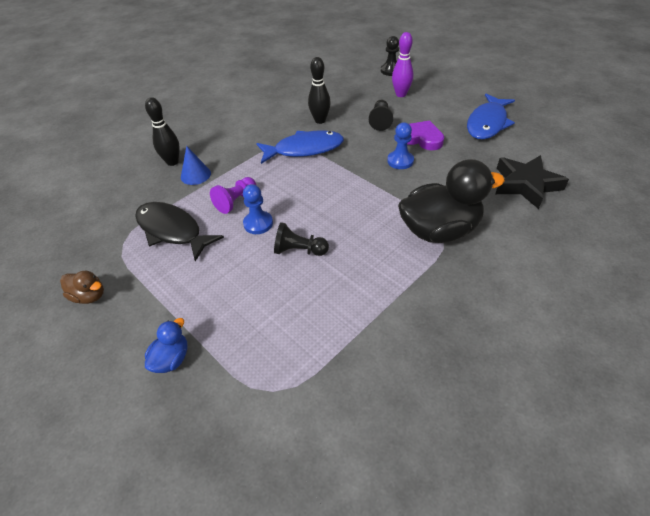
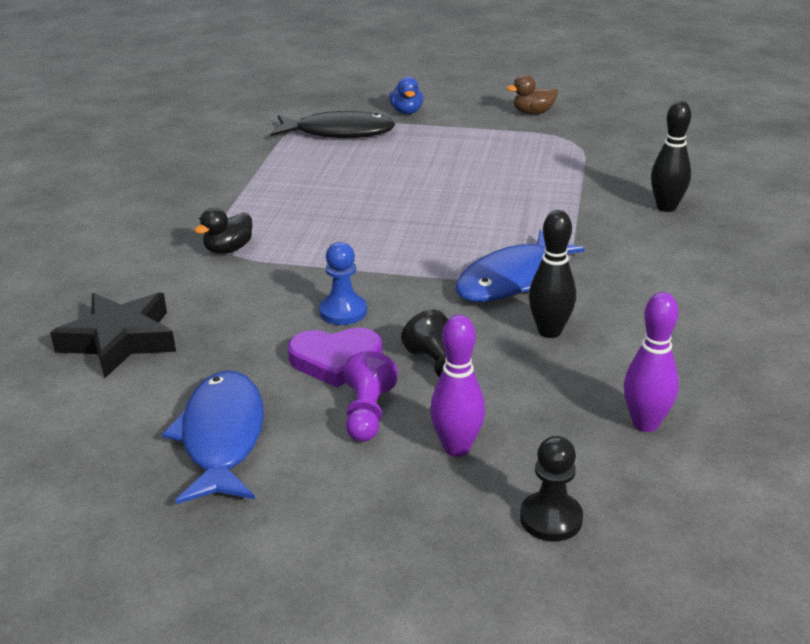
camera: 145 degrees right, 15 degrees down
black fish [135,202,224,262] -> black fish moved to [270,110,395,138]
blue cone [181,146,211,185] -> none
purple pawn [210,177,256,214] -> purple pawn moved to [343,351,398,442]
blue pawn [243,184,273,234] -> none
black pawn [274,222,329,256] -> none
black duck [398,159,505,243] -> black duck [194,208,252,254], size x0.46
none -> purple bowling pin [624,292,679,432]

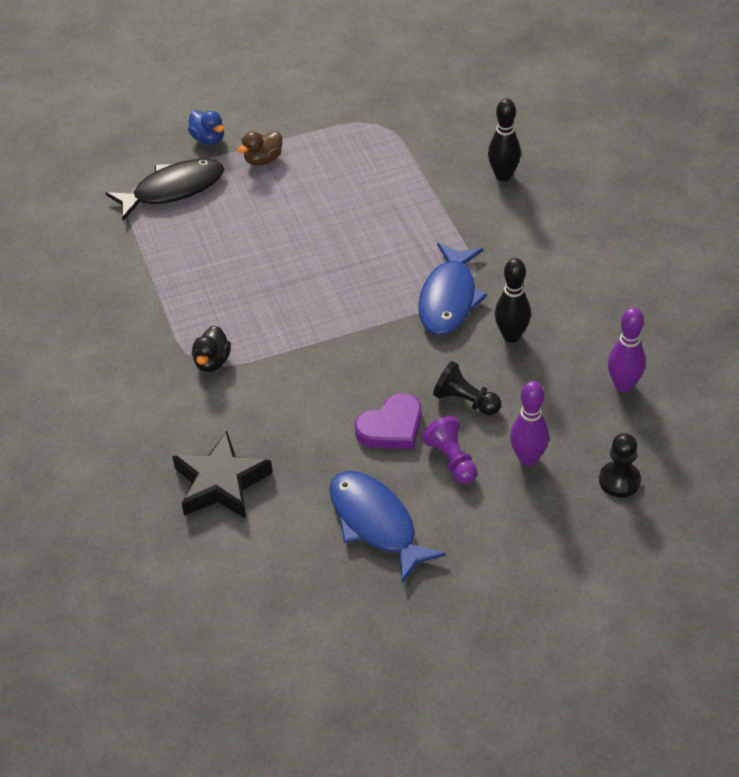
camera: 30 degrees left, 15 degrees up
blue pawn [319,242,367,325] -> none
brown duck [507,74,558,114] -> brown duck moved to [238,131,282,166]

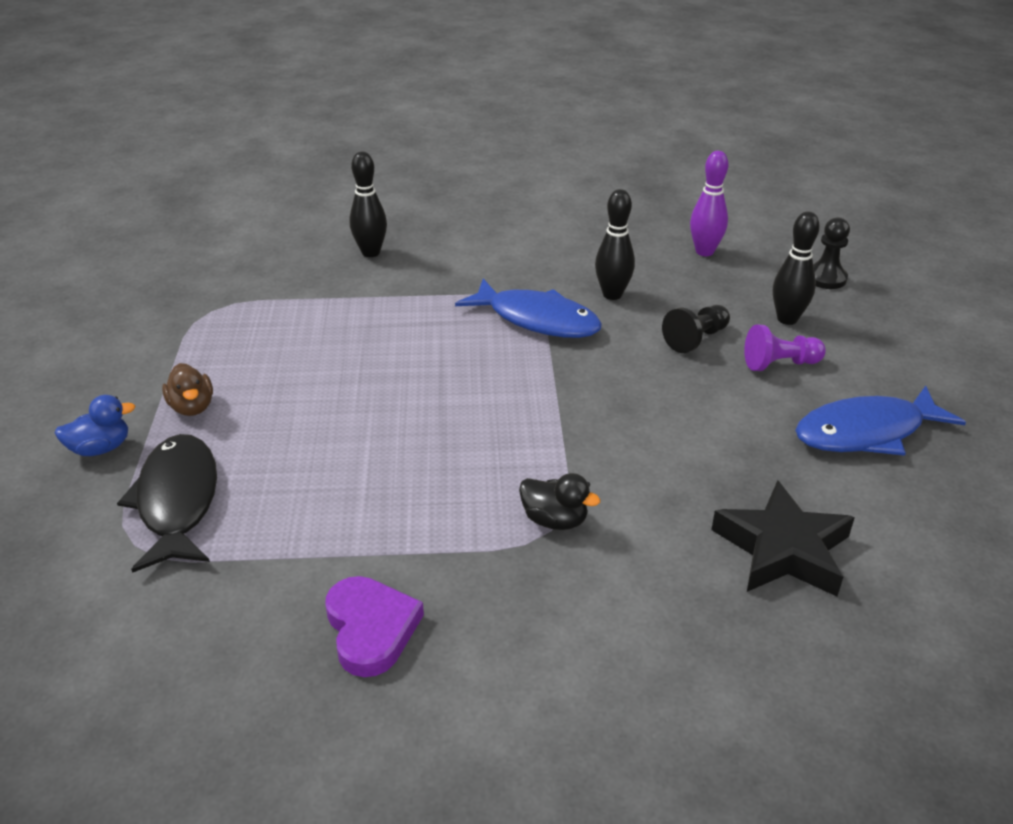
camera: 75 degrees left, 10 degrees down
purple heart [355,393,422,449] -> purple heart moved to [325,576,424,677]
purple bowling pin [510,381,549,466] -> black bowling pin [773,212,820,325]

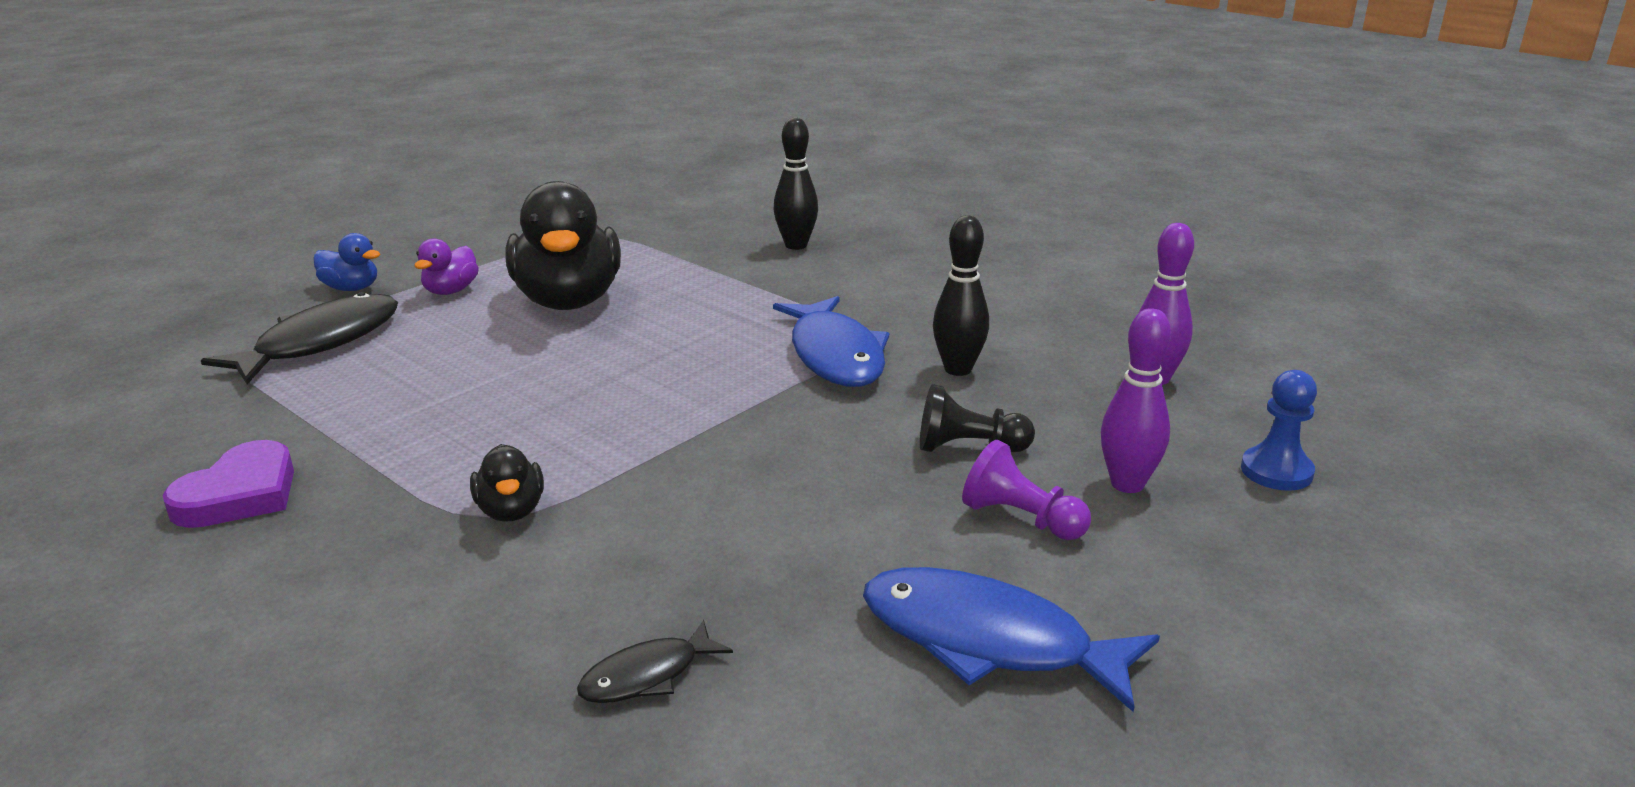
camera: 45 degrees right, 10 degrees down
brown duck [162,363,213,416] -> purple duck [415,238,479,295]
black star [711,480,855,596] -> black fish [577,620,733,703]
black bowling pin [773,212,820,325] -> purple bowling pin [1101,308,1171,493]
black pawn [813,217,850,289] -> blue pawn [1241,370,1317,491]
none -> black duck [505,181,621,310]

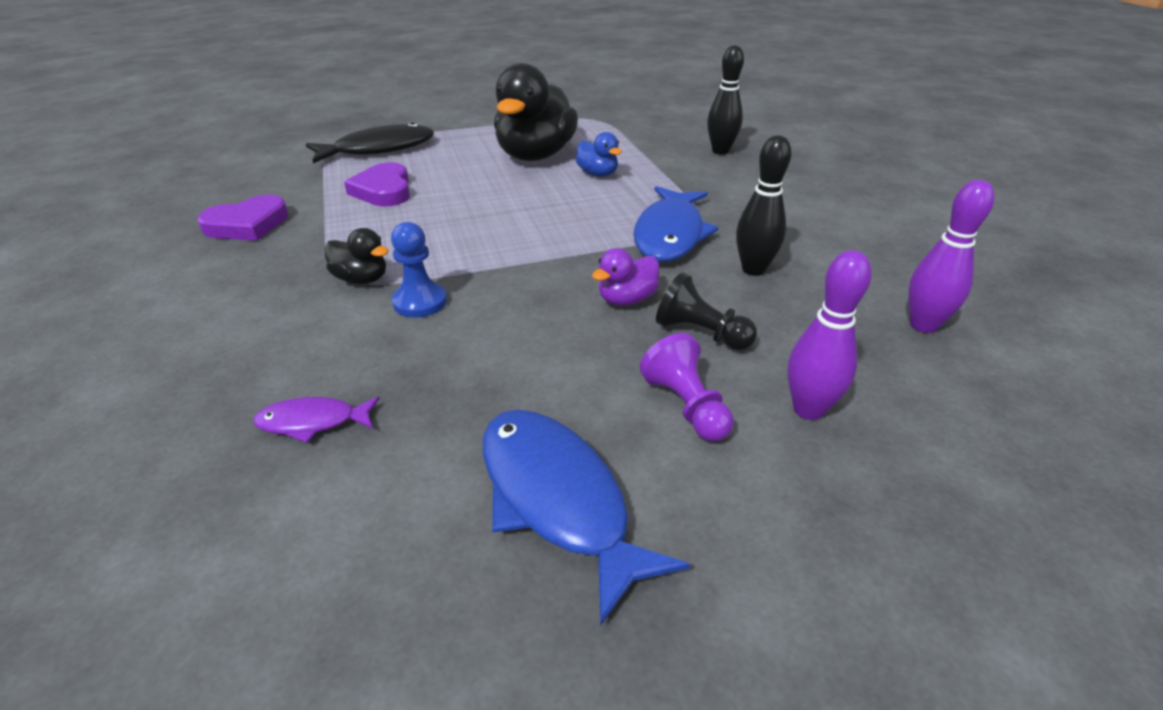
camera: 30 degrees right, 10 degrees up
blue duck [313,233,380,291] -> blue duck moved to [576,132,622,177]
purple duck [415,238,479,295] -> purple duck moved to [592,248,659,306]
black duck [470,444,544,522] -> black duck turned 75 degrees counterclockwise [325,228,389,284]
black fish [577,620,733,703] -> purple fish [253,397,380,443]
blue pawn [1241,370,1317,491] -> blue pawn moved to [391,222,447,318]
none -> purple heart [344,162,410,206]

